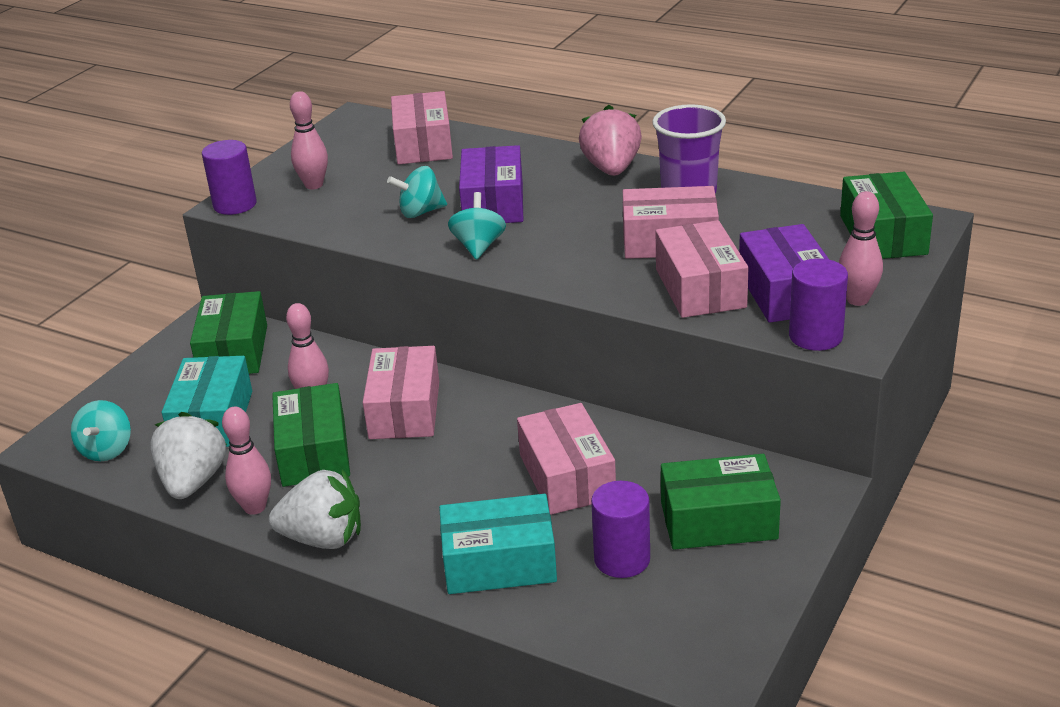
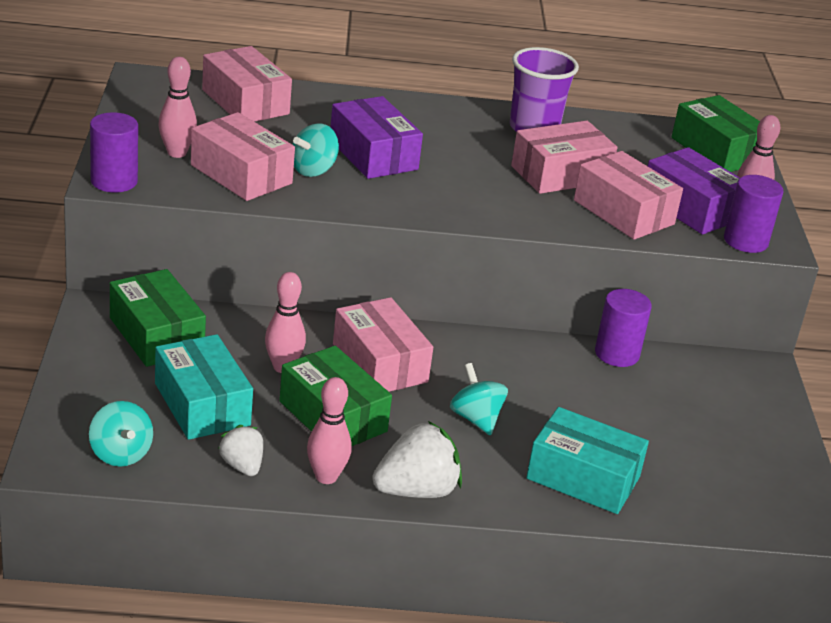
camera: 35 degrees left, 0 degrees up
white strawberry [150,412,227,499] -> white strawberry [218,425,263,476], size x0.59
turquoise box [439,494,557,594] -> turquoise box turned 60 degrees clockwise [526,407,649,514]
turquoise spinning top [448,192,506,260] -> turquoise spinning top moved to [450,363,508,435]
pink box [517,403,616,515] -> pink box moved to [191,112,295,201]
pink strawberry [579,105,642,176] -> none
purple cylinder [591,481,650,578] -> purple cylinder moved to [595,289,652,367]
green box [661,454,781,550] -> none

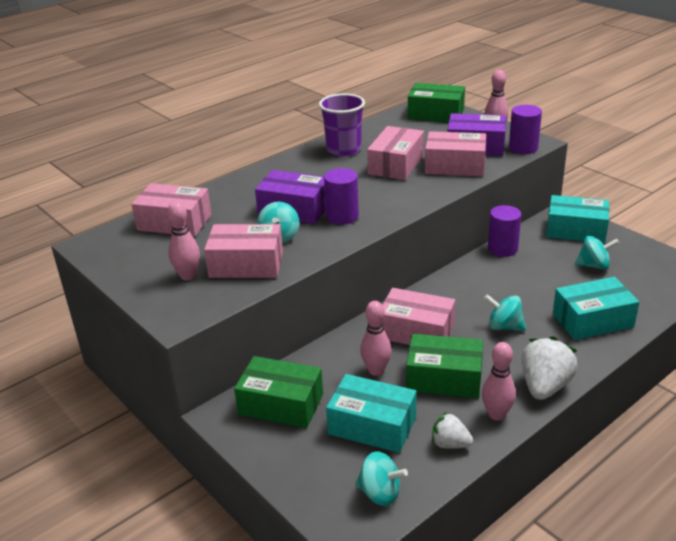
camera: 35 degrees left, 0 degrees up
purple cylinder [90,112,138,193] -> purple cylinder moved to [324,168,359,225]
none -> turquoise box [546,195,609,243]
none -> turquoise spinning top [575,236,619,270]

